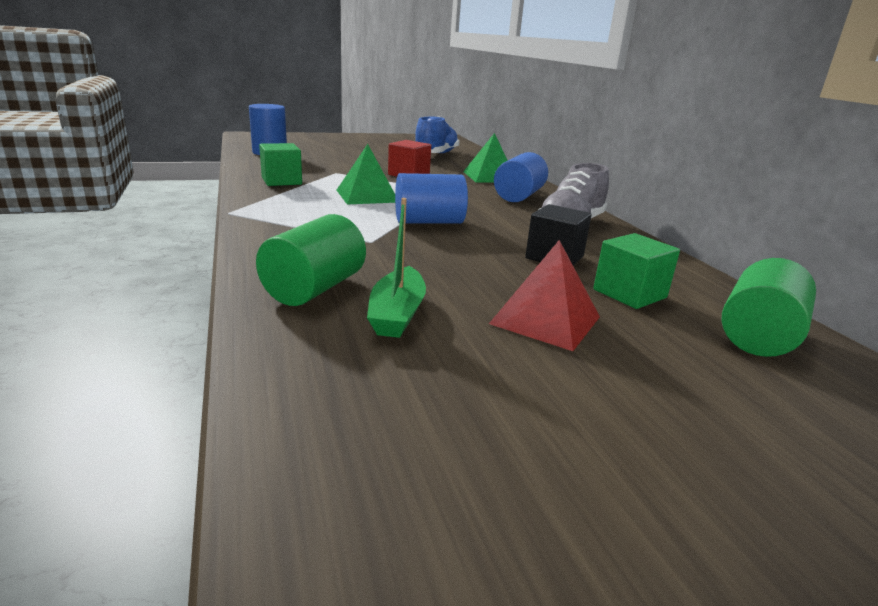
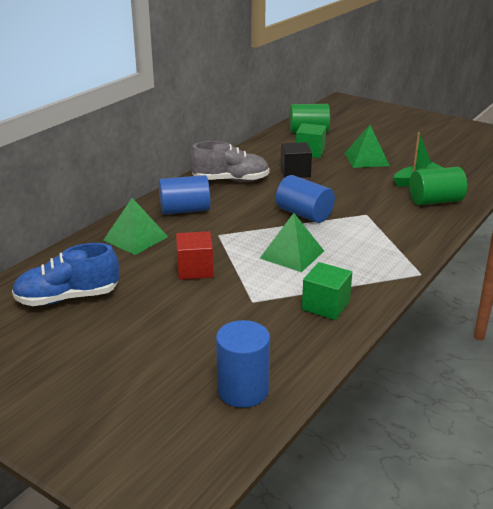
camera: 125 degrees left, 5 degrees up
red pyramid [489,240,600,351] -> green pyramid [345,125,390,168]

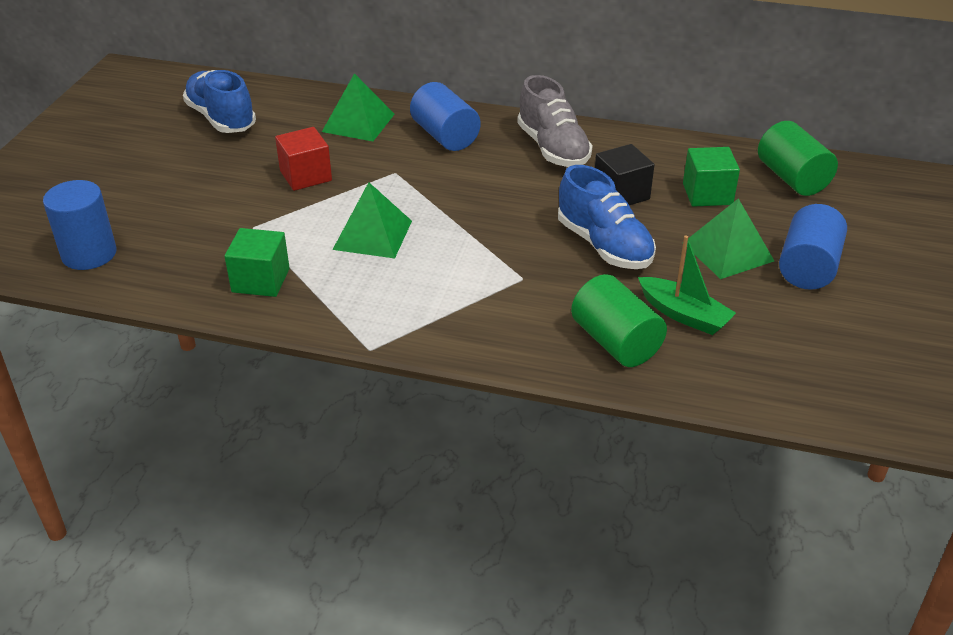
camera: 70 degrees right, 10 degrees up
blue cylinder [276,175,335,223] -> blue cylinder moved to [779,204,847,290]
none -> blue shoe [558,165,656,269]

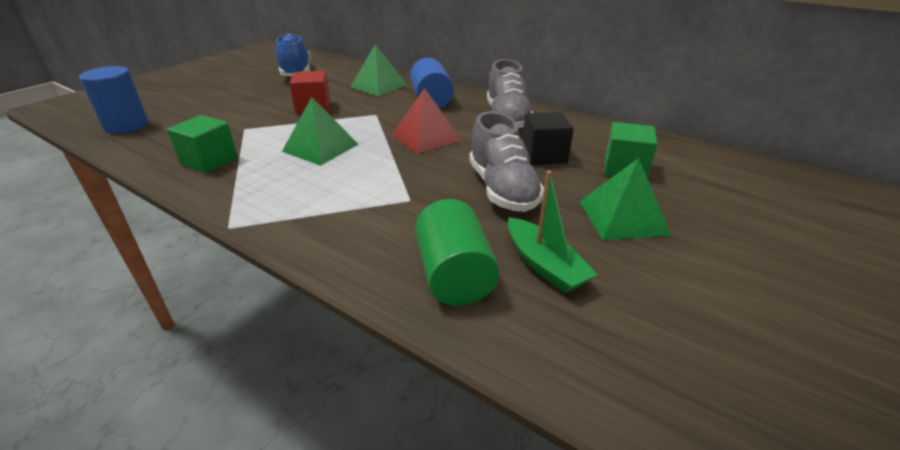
camera: 20 degrees right, 5 degrees down
blue shoe [558,165,656,269] -> grey shoe [469,111,544,212]
green cylinder [758,121,838,196] -> none
blue cylinder [779,204,847,290] -> none
none -> red pyramid [392,88,462,154]

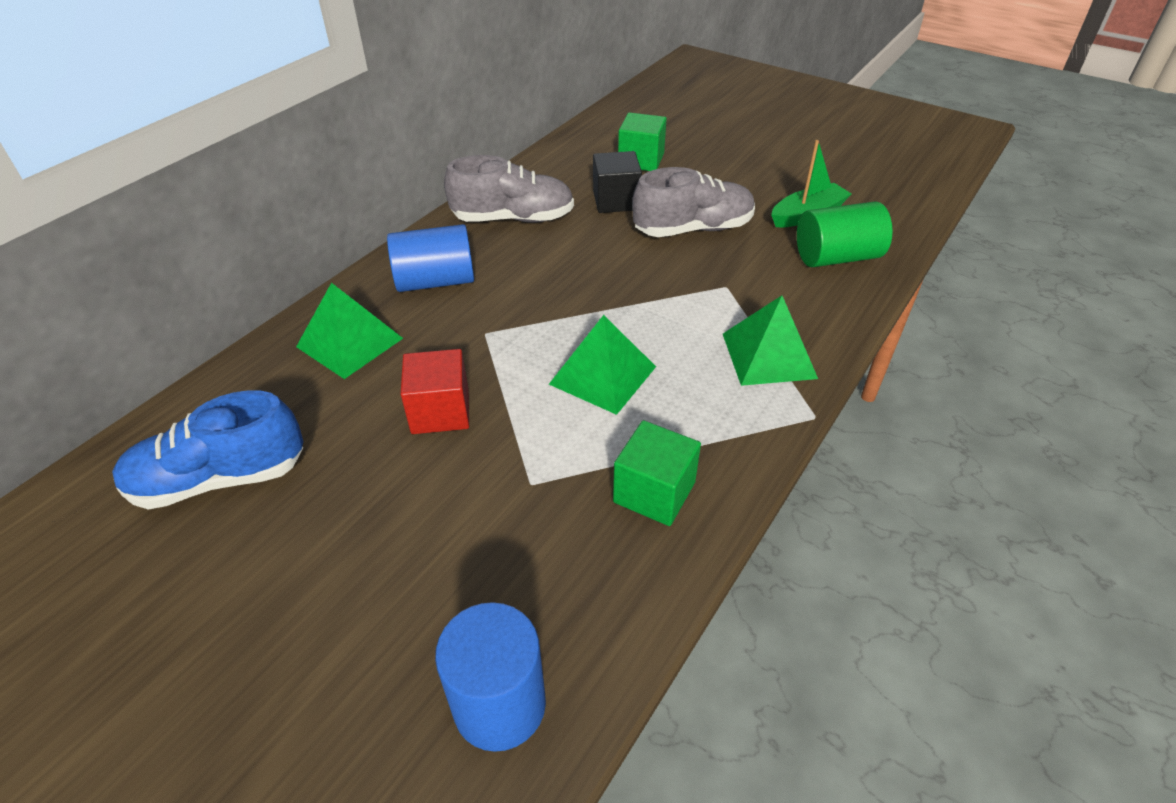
camera: 90 degrees left, 10 degrees up
red pyramid [392,88,462,154] -> none
green pyramid [580,158,671,240] -> green pyramid moved to [723,295,818,386]

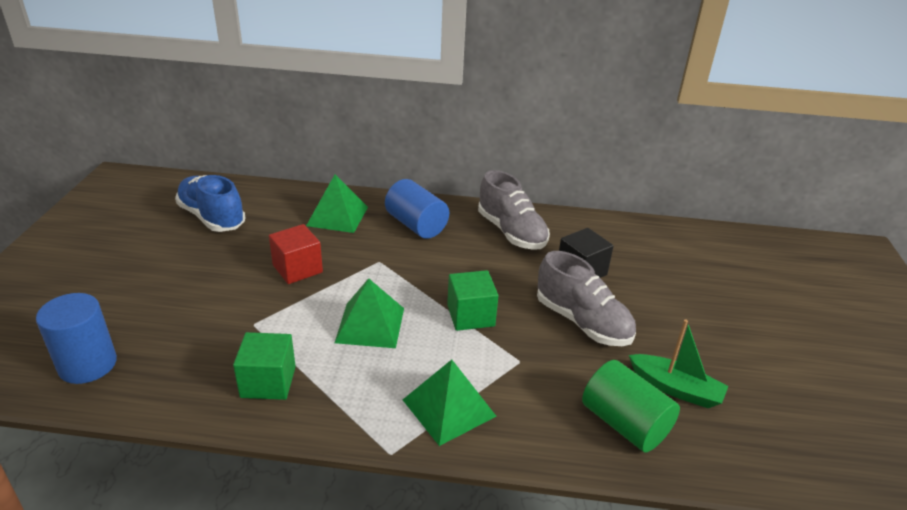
camera: 60 degrees right, 10 degrees down
green cube [618,112,667,171] -> green cube moved to [447,270,498,331]

